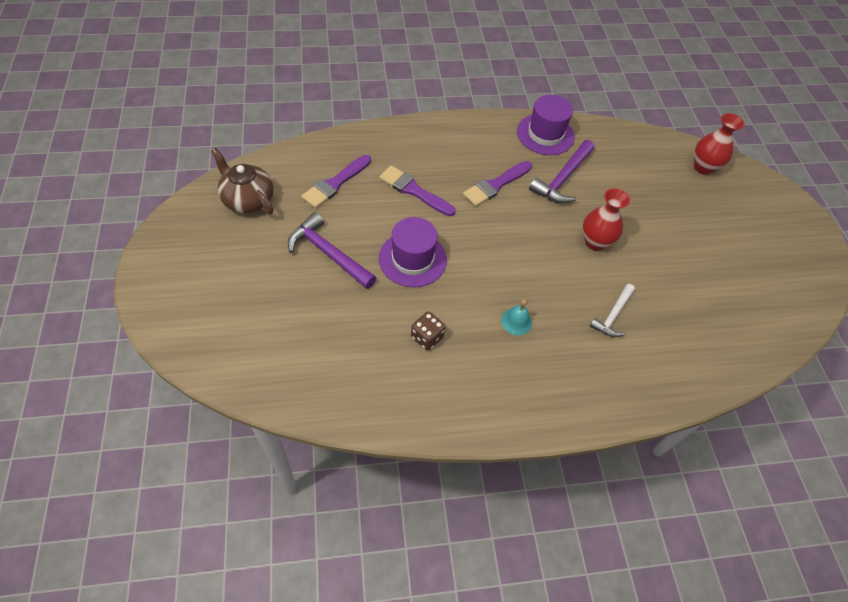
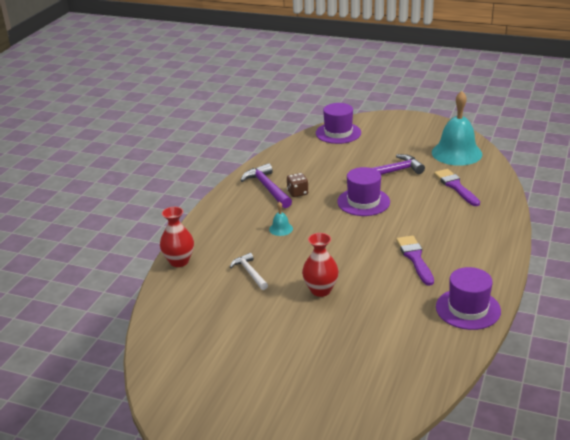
camera: 125 degrees right, 25 degrees down
brown teapot [211,148,274,214] -> turquoise bell [432,91,482,166]
purple brush [379,165,456,216] -> none
purple hammer [529,140,595,204] -> purple hammer moved to [240,163,292,208]
red vase [694,113,744,175] -> red vase moved to [160,207,194,267]
none -> purple hat [316,103,361,144]

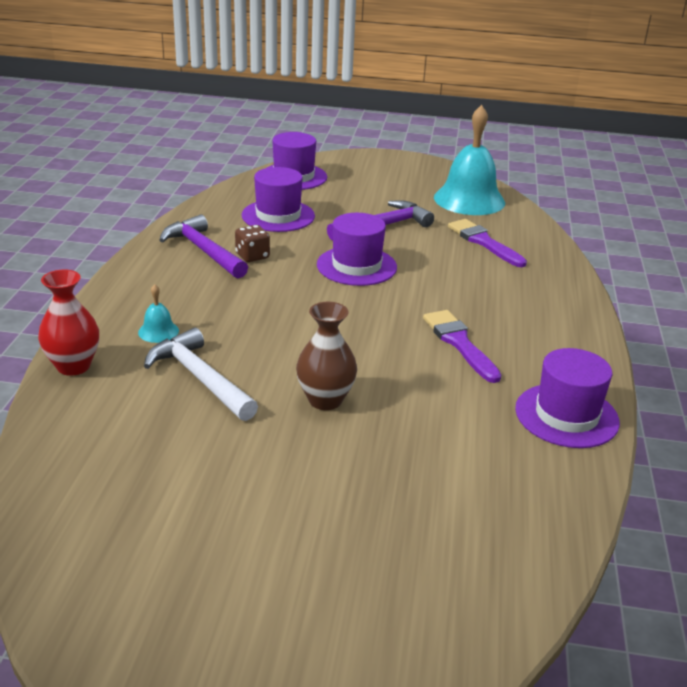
camera: 15 degrees left, 0 degrees up
white hammer [230,253,268,290] -> white hammer [144,328,258,421], size x1.56
turquoise bell [269,202,293,236] -> turquoise bell moved to [138,284,179,343]
red vase [302,233,339,297] -> brown vase [296,302,357,410]
none -> purple hat [242,167,315,232]

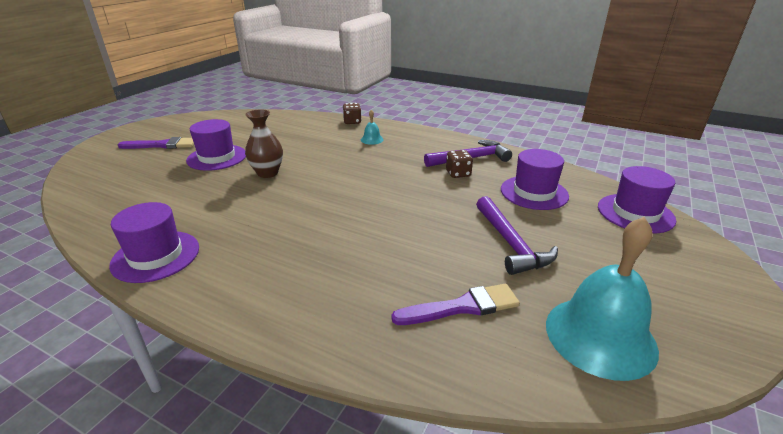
camera: 110 degrees right, 0 degrees up
red vase [38,269,99,376] -> brown dice [343,103,362,124]
white hammer [144,328,258,421] -> none
purple hat [317,213,397,286] -> purple hat moved to [186,119,246,171]
purple brush [423,310,501,383] -> purple brush moved to [118,137,194,149]

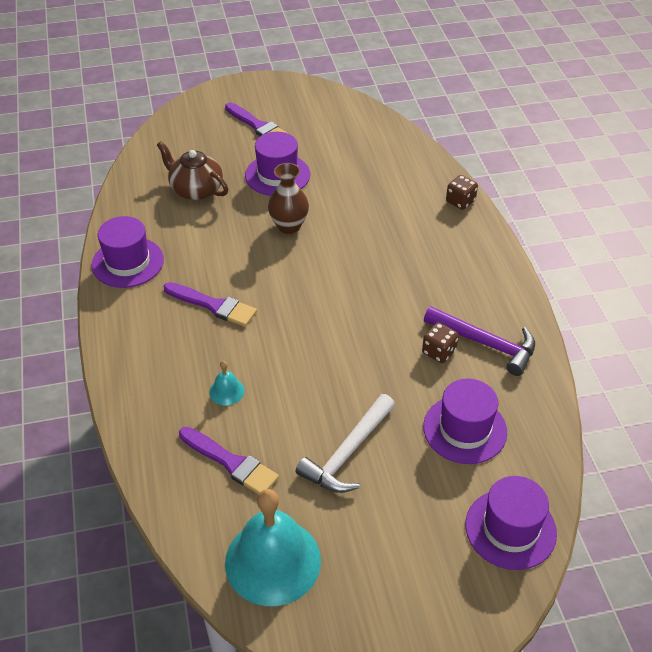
camera: 50 degrees right, 15 degrees up
turquoise bell [361,110,383,145] -> turquoise bell moved to [209,361,245,406]
purple hammer [476,196,558,275] -> white hammer [296,394,395,493]
none -> brown teapot [157,141,228,200]
none -> purple brush [164,282,257,327]

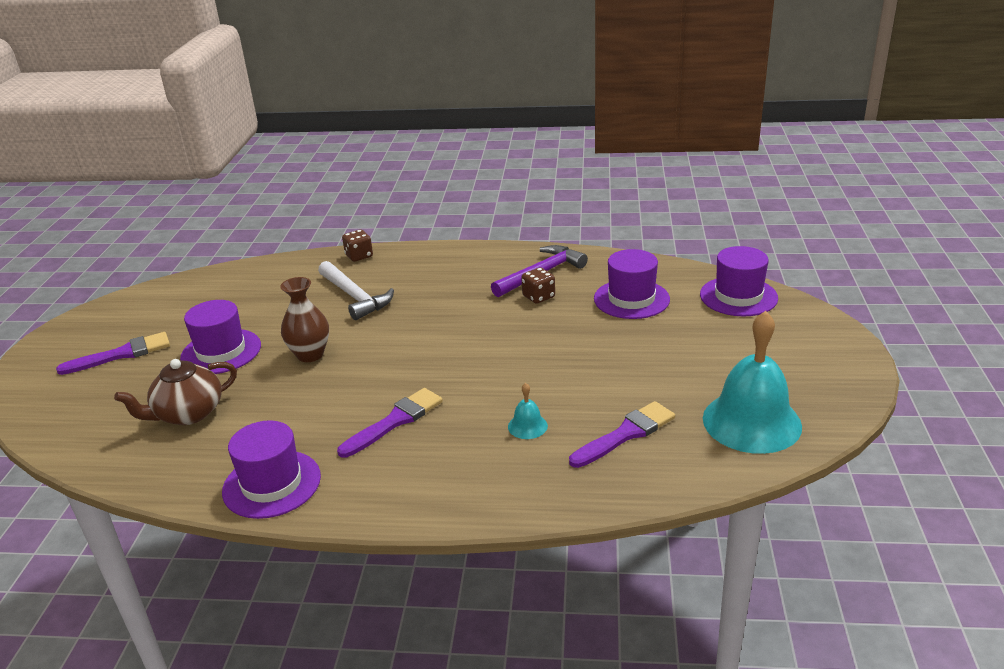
camera: 70 degrees left, 15 degrees down
white hammer [296,394,395,493] -> white hammer moved to [318,261,394,320]

